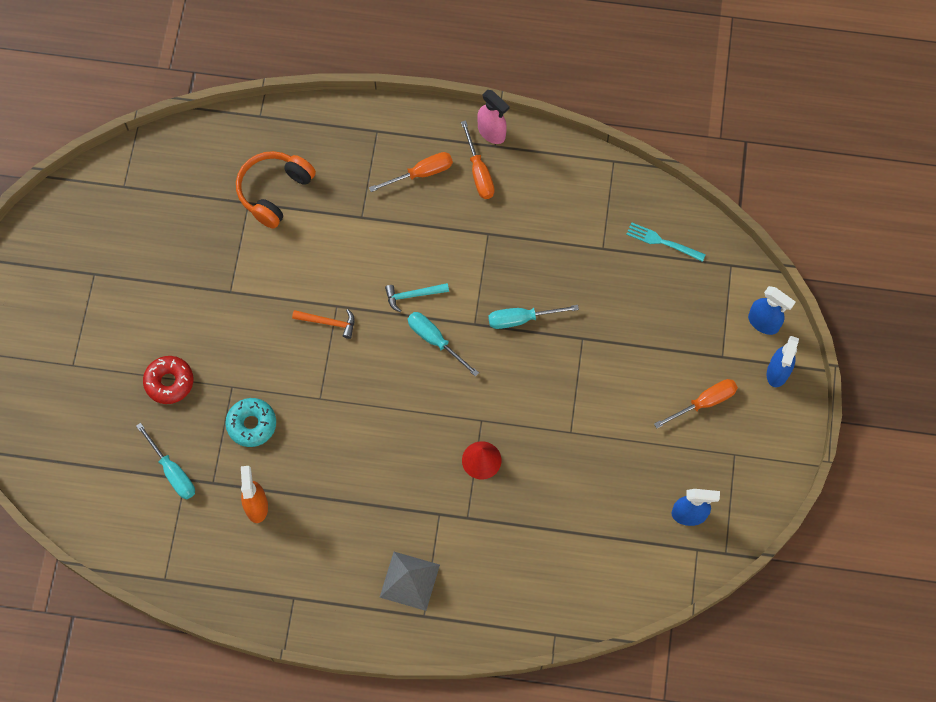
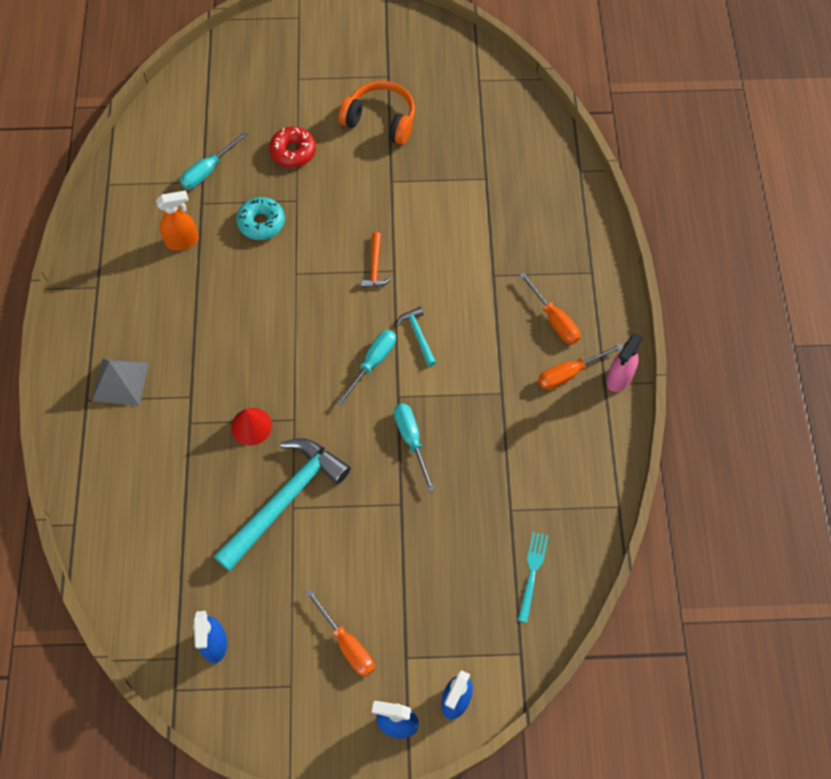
camera: 80 degrees right, 5 degrees down
orange headphones [236,151,316,229] -> orange headphones moved to [339,81,415,145]
none -> turquoise hammer [214,438,351,571]

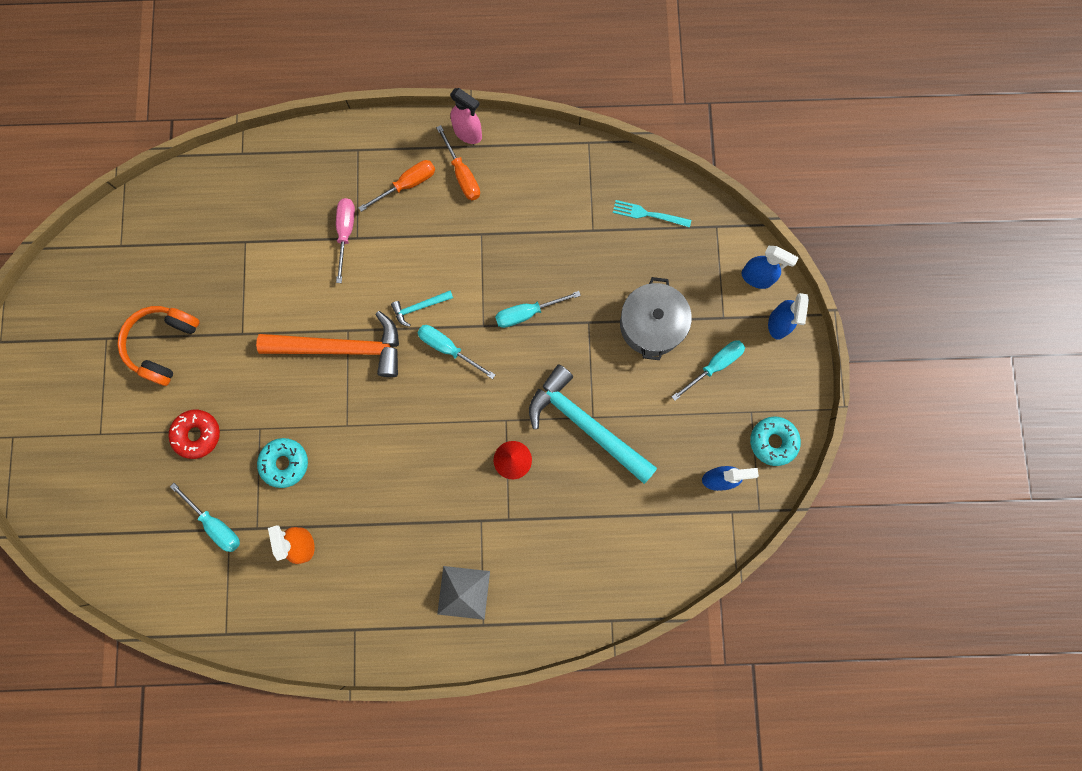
camera: 90 degrees left, 15 degrees up
orange screwdriver [306,589,375,677] -> turquoise screwdriver [672,340,745,401]
orange hammer [361,232,391,288] -> orange hammer [256,311,399,377], size x2.27
none -> pink screwdriver [336,198,355,283]
none -> grey pot [620,277,692,360]
none -> turquoise donut [750,416,801,466]

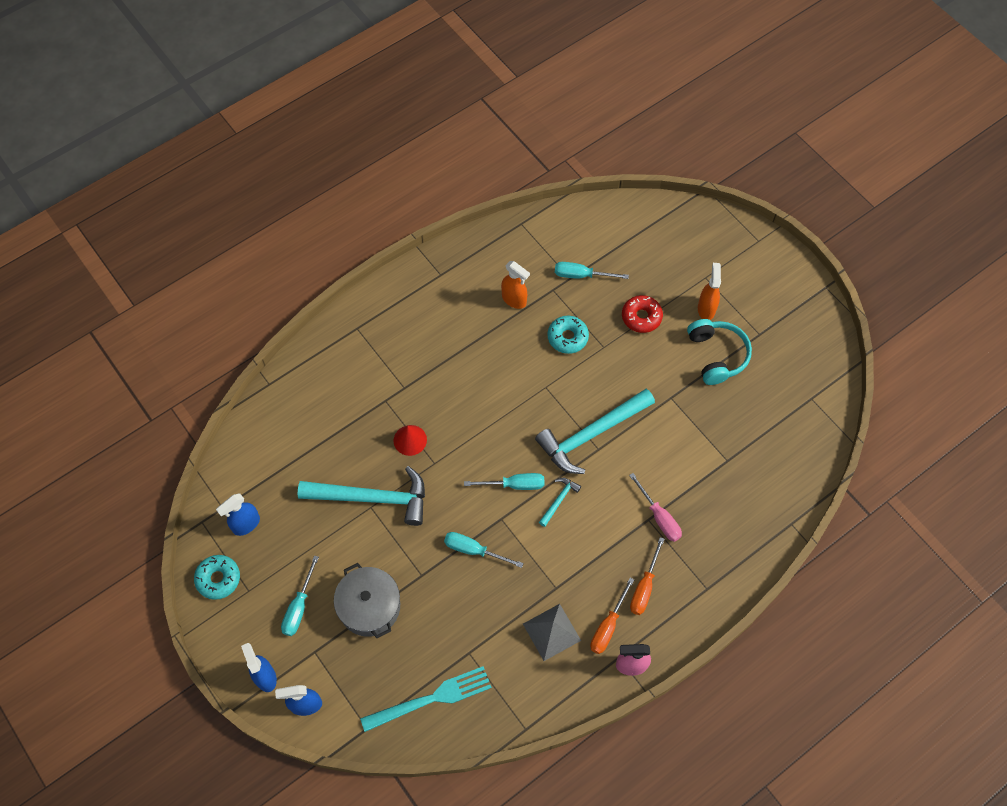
camera: 145 degrees right, 15 degrees down
orange headphones [117,306,199,386] -> turquoise headphones [687,319,752,385]
orange hammer [256,311,399,377] -> turquoise hammer [535,389,655,474]
orange screwdriver [436,125,480,201] -> orange screwdriver turned 90 degrees counterclockwise [590,578,634,654]
grey pyramid [437,566,490,620] -> grey pyramid moved to [523,604,581,661]
turquoise screwdriver [495,291,581,328] -> turquoise screwdriver turned 105 degrees counterclockwise [444,532,524,568]
turquoise fork [613,200,691,228] -> turquoise fork [360,666,492,732], size x1.68
none -> orange spray bottle [698,263,721,320]

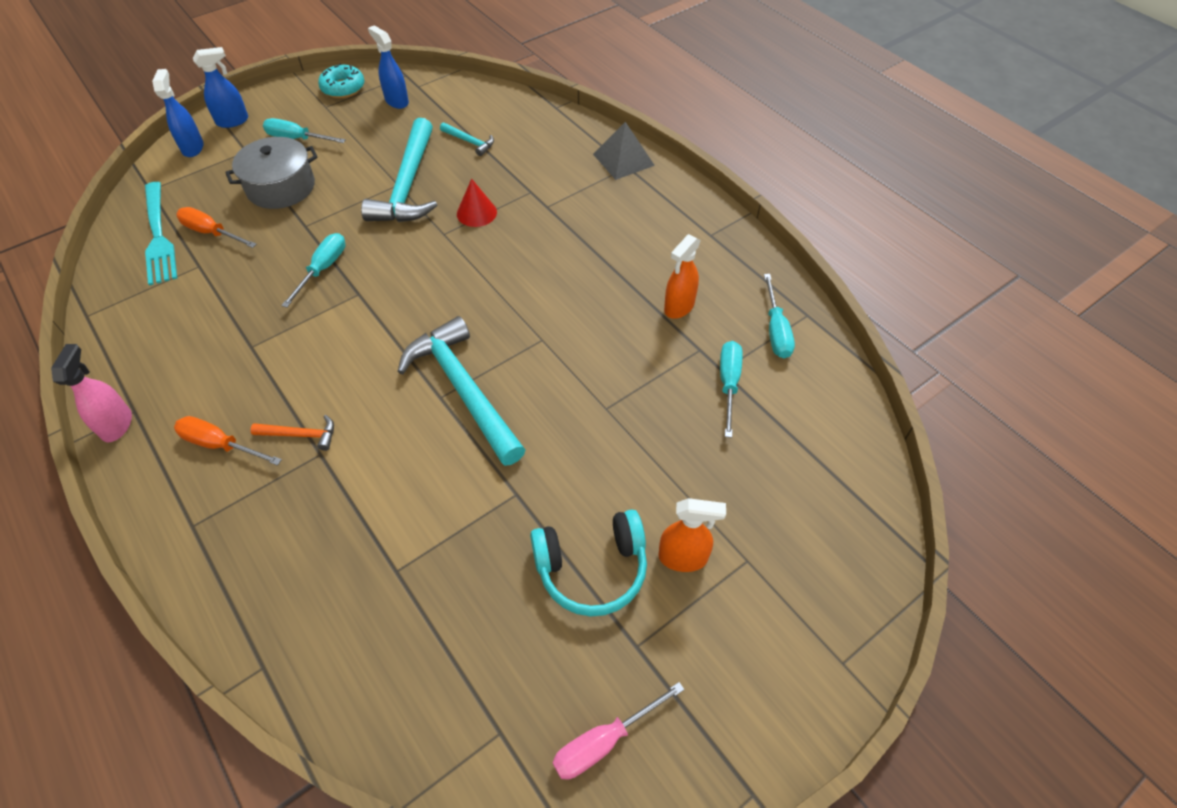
camera: 90 degrees right, 10 degrees down
turquoise screwdriver [464,473,544,490] -> turquoise screwdriver moved to [764,274,795,358]
grey pyramid [523,604,581,661] -> grey pyramid moved to [593,122,655,180]
turquoise hammer [539,478,581,527] -> turquoise hammer moved to [440,123,494,156]
turquoise donut [548,316,589,354] -> none
orange screwdriver [590,578,634,654] -> orange screwdriver moved to [176,207,257,248]
red donut [622,295,663,333] -> none
pink screwdriver [629,473,682,542] -> pink screwdriver moved to [552,682,684,780]
none -> orange hammer [251,415,334,451]

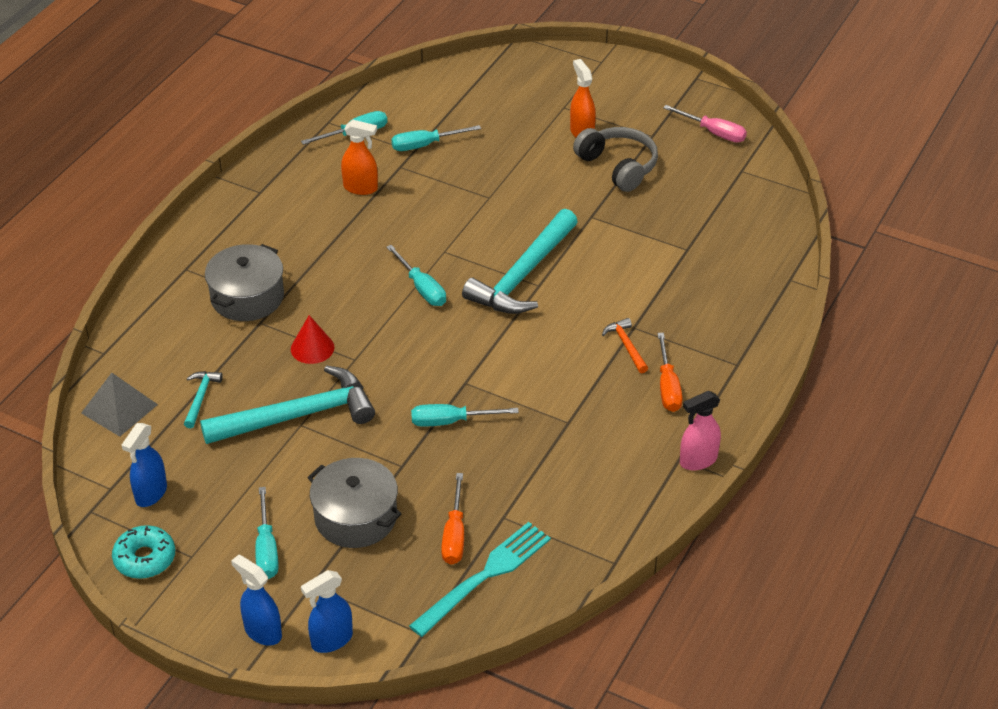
camera: 115 degrees left, 10 degrees down
turquoise headphones [530,509,647,617] -> grey headphones [573,127,658,192]
grey pyramid [593,122,655,180] -> grey pyramid moved to [81,373,158,437]
none -> grey pot [205,244,284,321]
none -> turquoise screwdriver [386,245,446,306]

